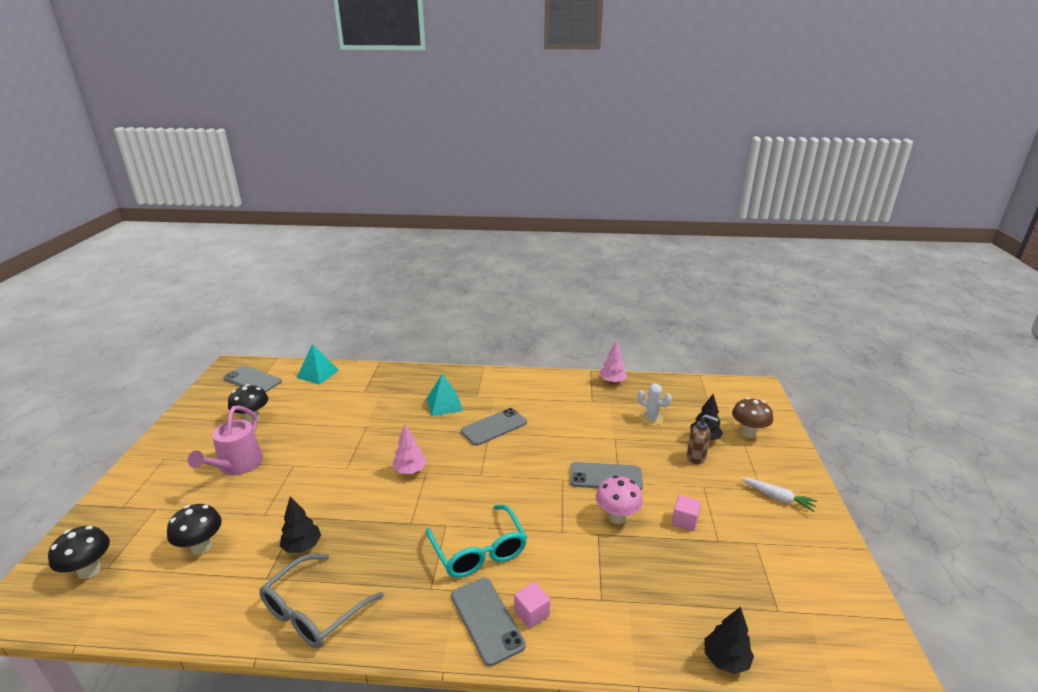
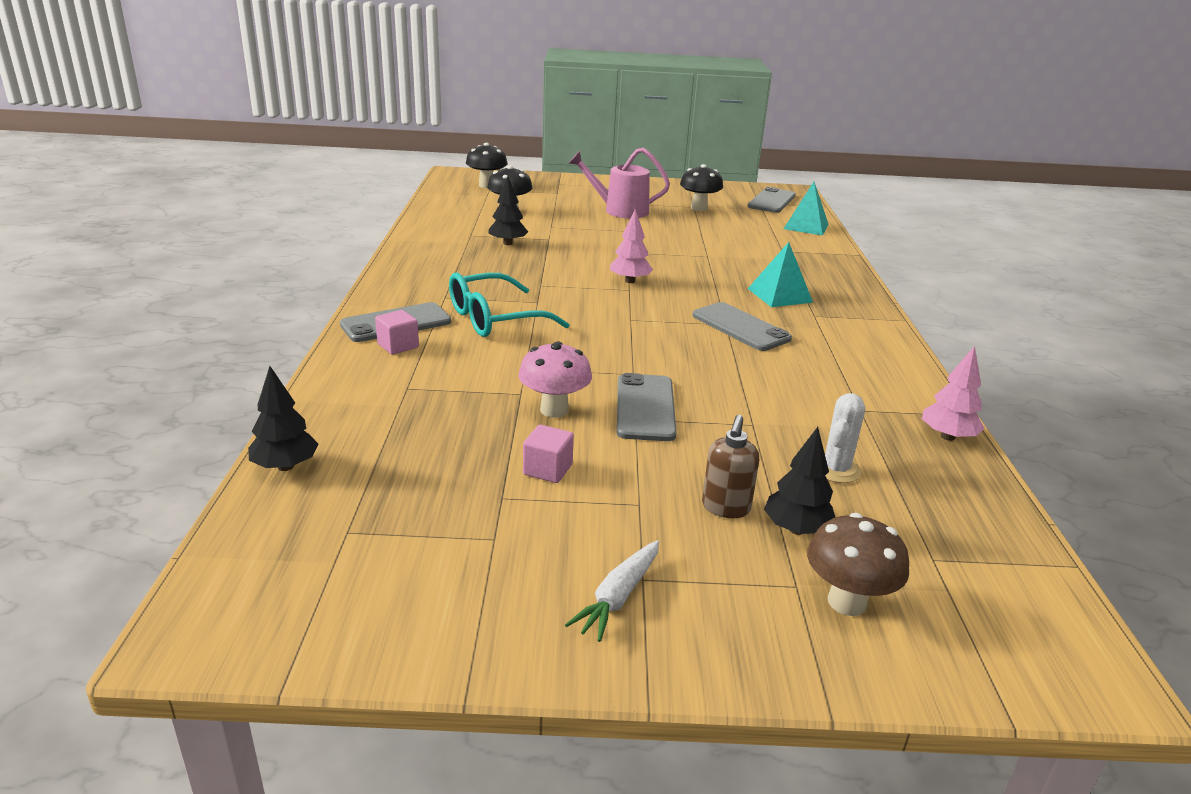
camera: 85 degrees right, 0 degrees up
grey glasses [259,554,384,648] -> none

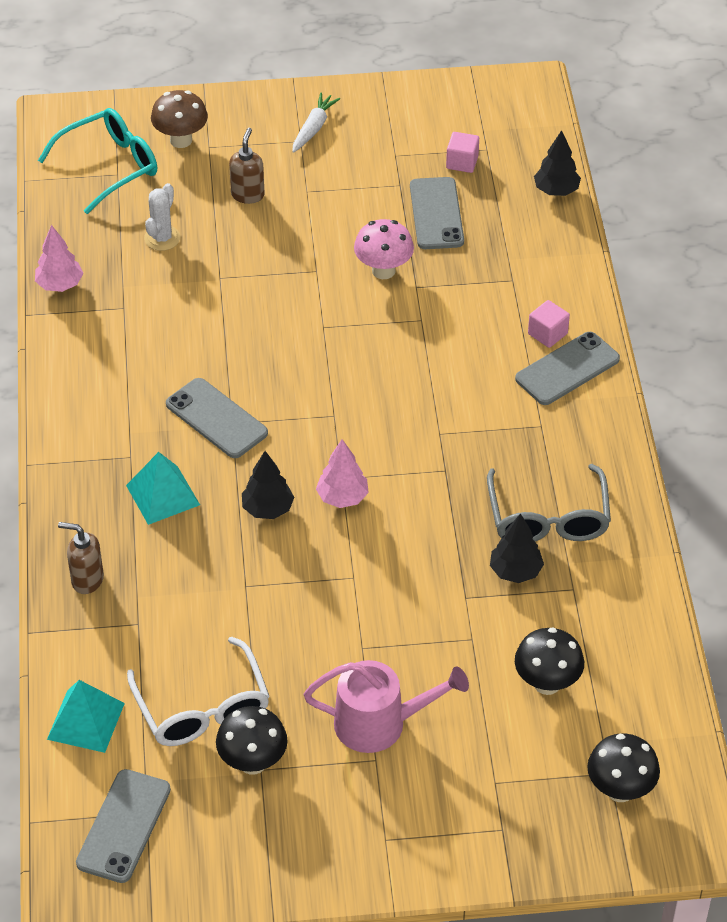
camera: 175 degrees right, 20 degrees up
turquoise glasses [449,272,570,337] -> turquoise glasses moved to [38,108,157,214]
pink cube [523,425,574,483] -> pink cube moved to [446,132,479,173]
grey phone [617,373,677,441] -> grey phone moved to [410,177,464,249]
black tree [764,427,835,535] -> black tree moved to [242,451,294,519]
none -> brown soap dispenser [58,522,104,594]
none -> white glasses [127,637,270,746]
none -> grey glasses [487,464,611,541]

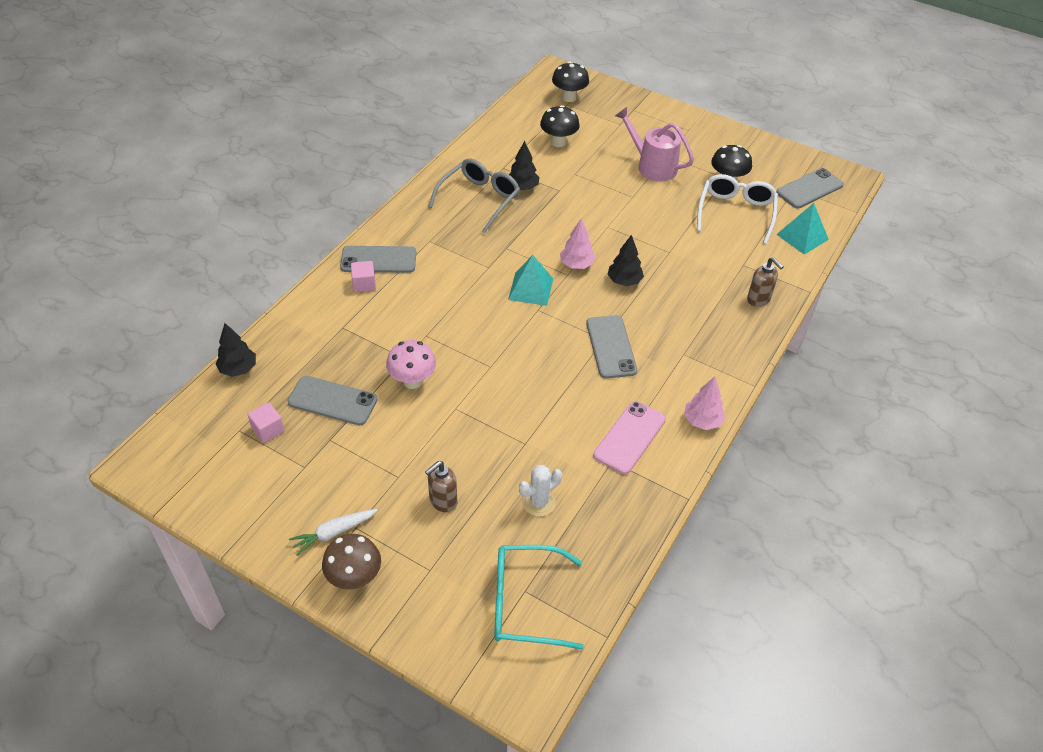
camera: 145 degrees left, 0 degrees up
pink tree [35,225,83,292] -> pink tree moved to [684,377,725,430]
turquoise pyramid [126,452,200,525] -> turquoise pyramid moved to [508,255,553,306]
brown mushroom [151,90,208,148] -> brown mushroom moved to [322,534,381,589]
grey phone [410,177,464,249] -> grey phone turned 75 degrees clockwise [287,376,378,425]
none -> pink phone [593,401,666,474]

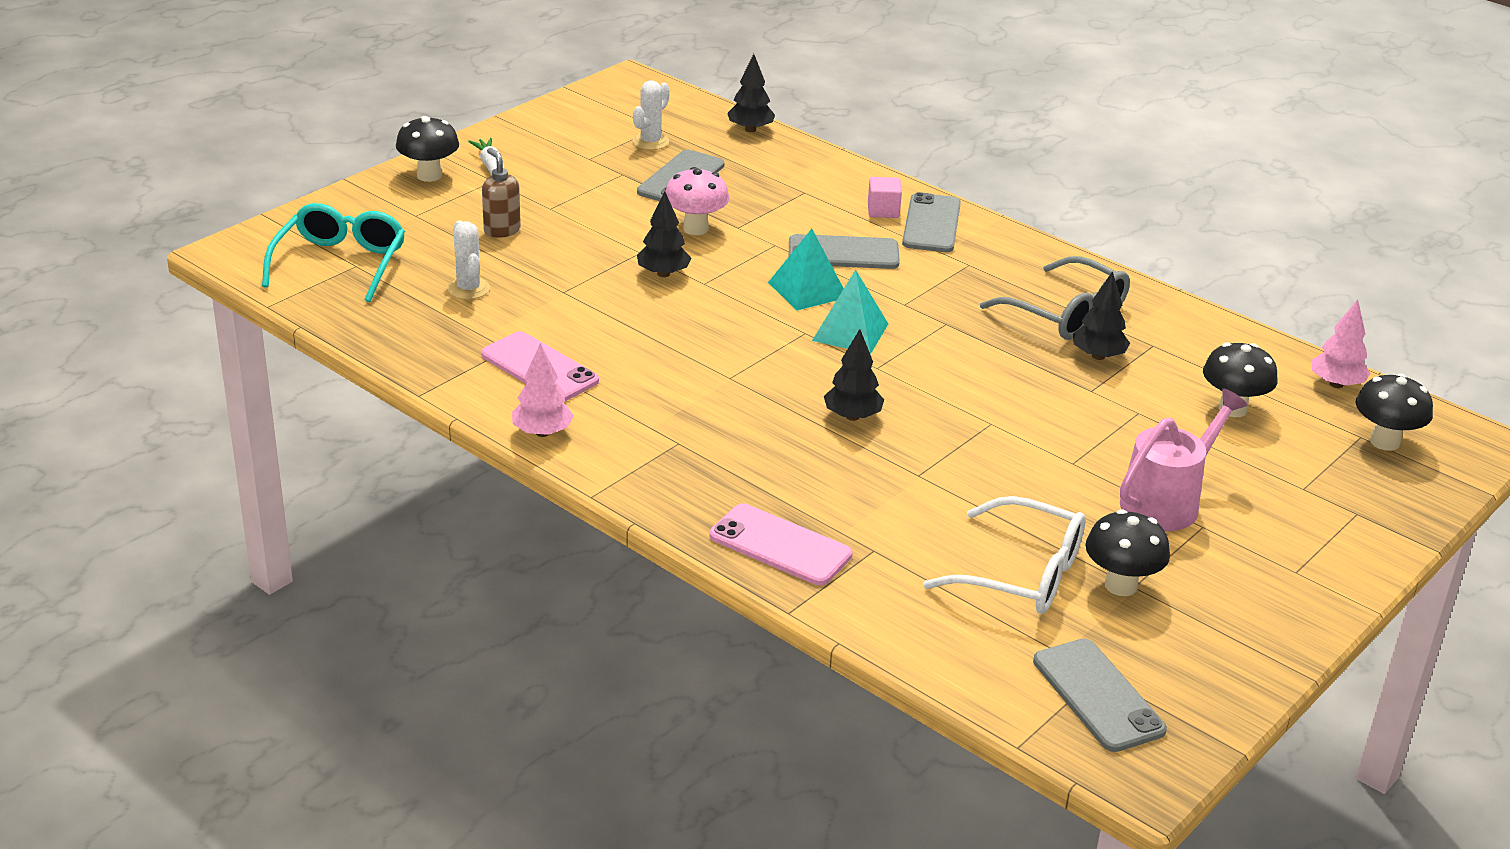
camera: 100 degrees right, 15 degrees down
pink cube [247,402,285,443] -> white cactus [633,80,670,150]
brown mushroom [322,534,381,589] -> black mushroom [396,116,459,182]
pink tree [560,218,595,269] -> pink tree moved to [1312,299,1371,388]
grey phone [586,315,637,378] -> grey phone moved to [789,234,900,269]
brown soap dispenser [747,257,783,307] -> pink phone [709,504,853,585]
turquoise pyramid [776,203,829,255] -> turquoise pyramid moved to [768,229,844,310]
none -> black tree [637,191,692,277]

